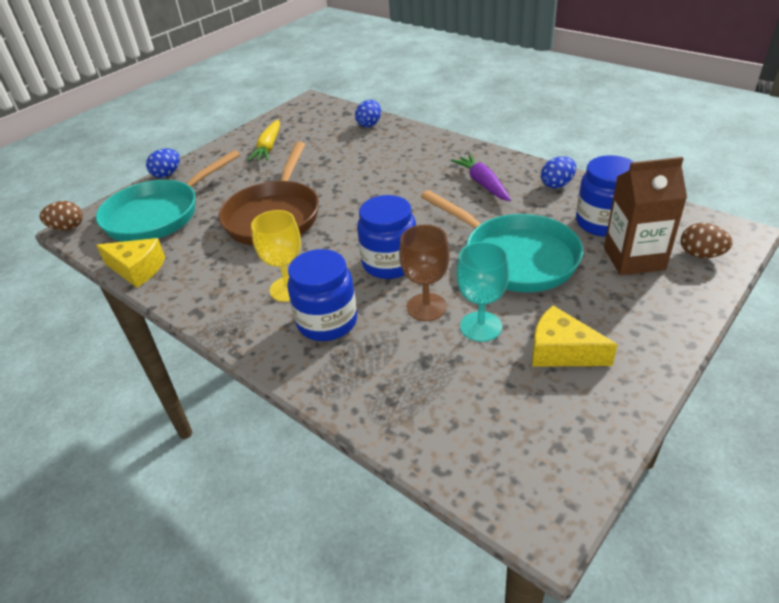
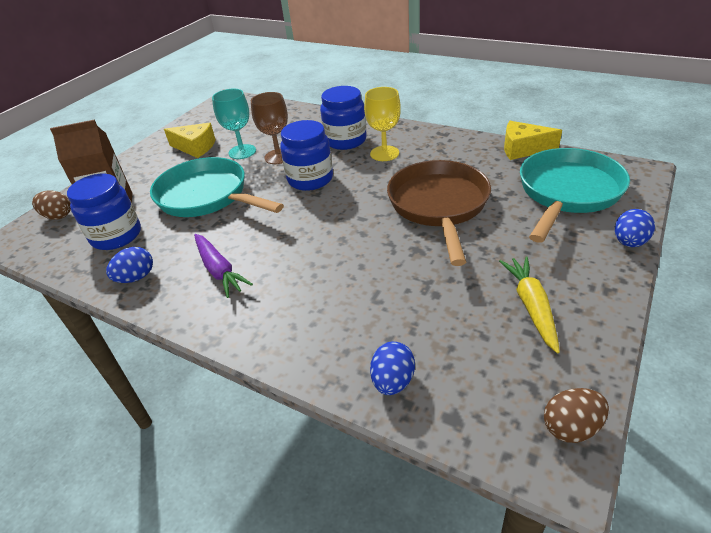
camera: 170 degrees right, 0 degrees up
brown egg [40,201,83,231] -> brown egg moved to [544,388,609,443]

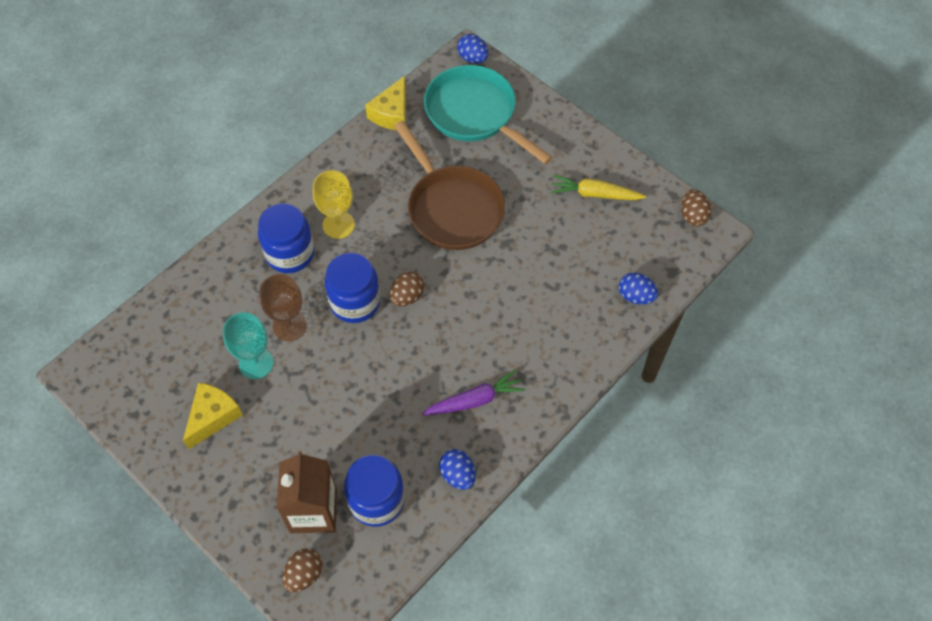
camera: 80 degrees left, 20 degrees up
turquoise pan [150,157,284,217] -> none
brown pan [387,160,491,266] -> brown pan turned 135 degrees counterclockwise [394,121,505,250]
blue egg [615,209,655,247] -> blue egg moved to [457,34,488,63]
none -> brown egg [389,272,425,306]

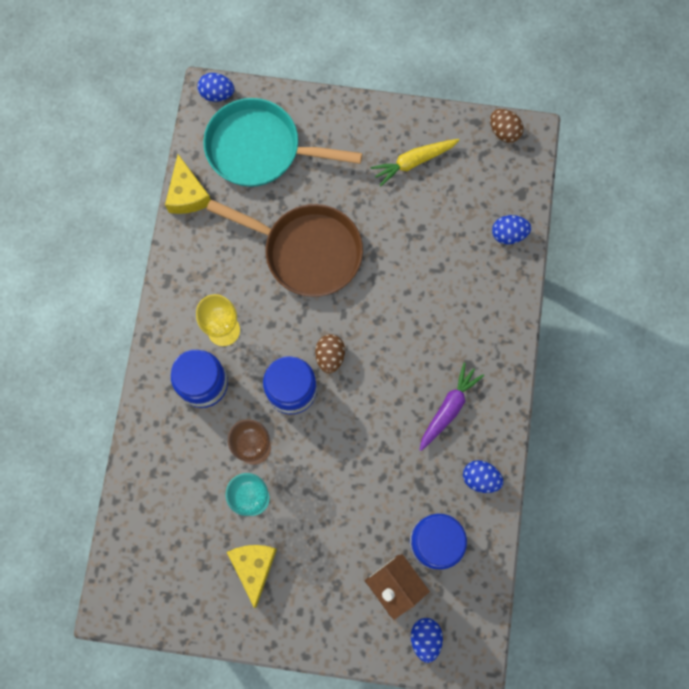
camera: 35 degrees left, 15 degrees up
brown egg [282,548,323,592] -> blue egg [411,618,443,663]

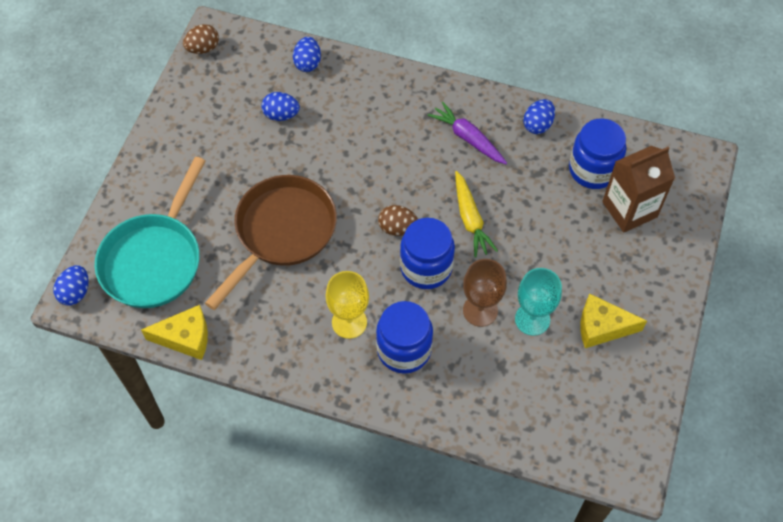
camera: 80 degrees left, 15 degrees down
yellow carrot [370,139,459,187] -> yellow carrot moved to [455,171,498,257]
blue egg [411,618,443,663] -> blue egg moved to [261,92,300,121]

